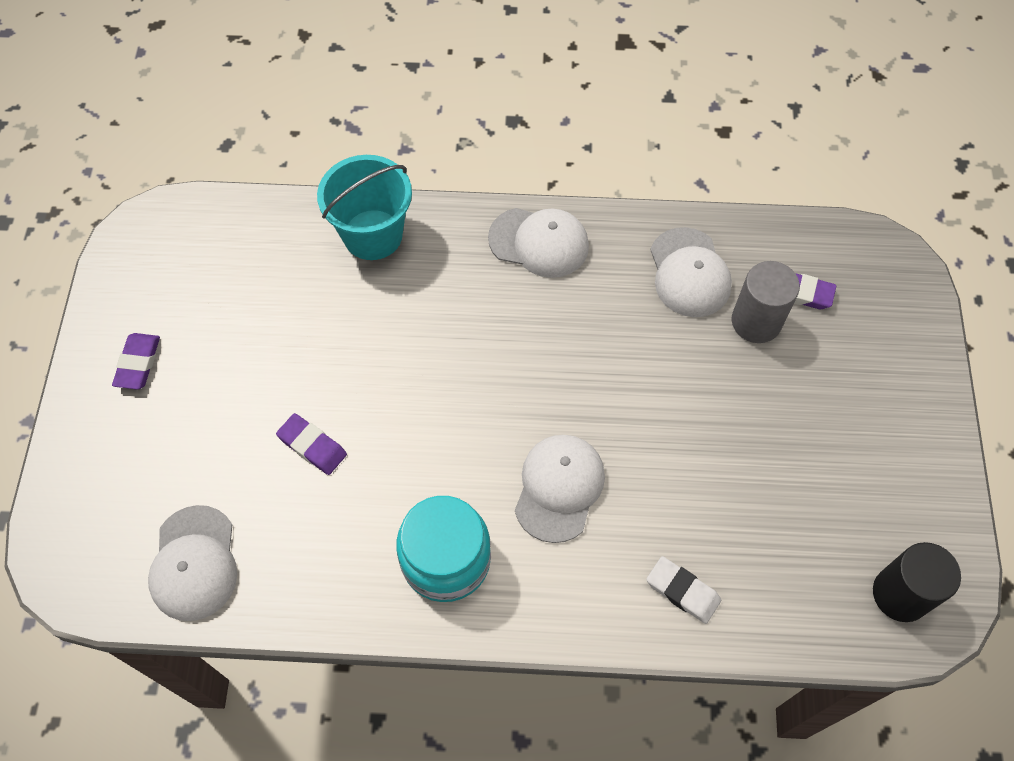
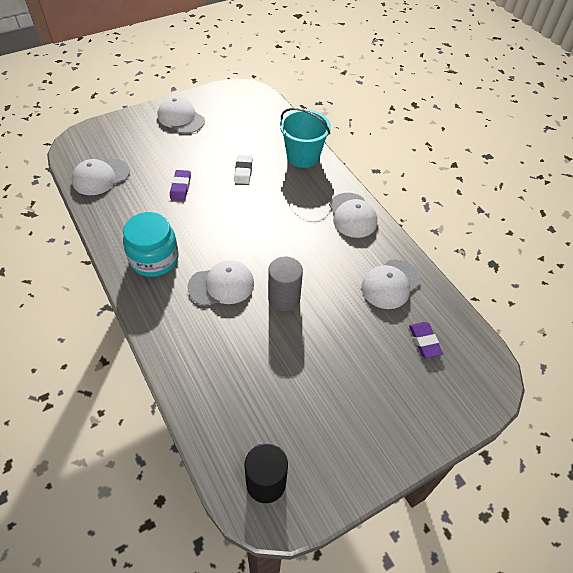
camera: 55 degrees right, 10 degrees down
purple eraser [112,333,160,389] -> white cap [158,96,205,134]
white eraser [646,556,721,624] -> white eraser moved to [234,155,252,184]
grey cylinder [732,261,800,343] -> grey cylinder moved to [268,257,303,311]

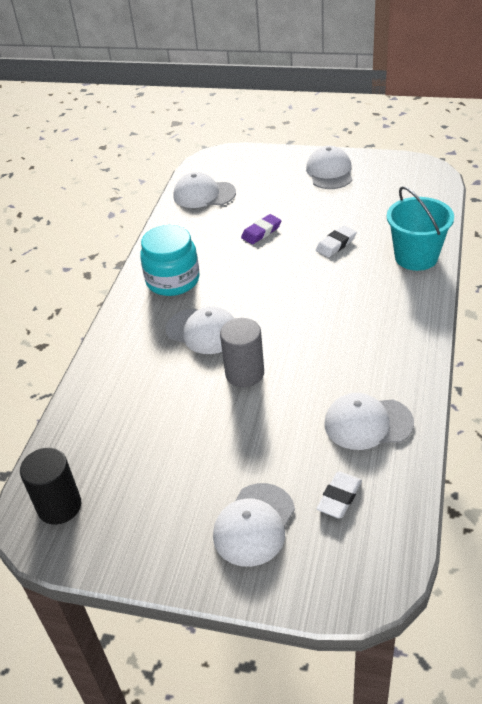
camera: 50 degrees right, 10 degrees down
white cap [329,193,377,238] -> white cap moved to [213,483,295,567]
purple eraser [409,322,443,358] -> white eraser [316,471,362,518]

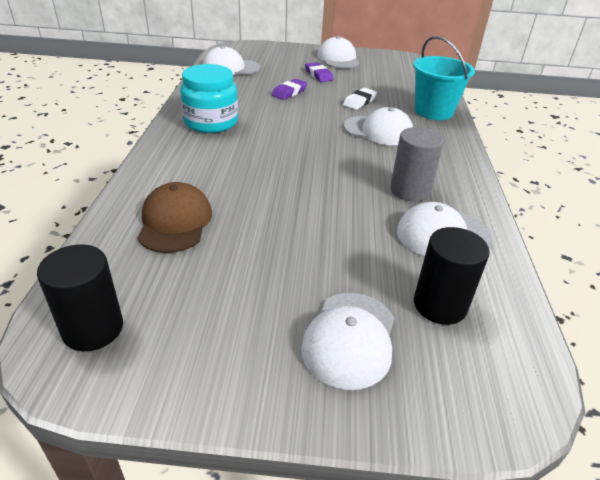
camera: 15 degrees left, 5 degrees down
white cap [166,307,235,354] -> white cap moved to [344,107,413,145]
grey cylinder [220,318,264,387] -> grey cylinder moved to [390,127,444,202]
white eraser [316,471,362,518] -> black cylinder [414,227,490,325]
none -> brown cap [137,182,212,253]
none -> purple eraser [305,62,334,82]

